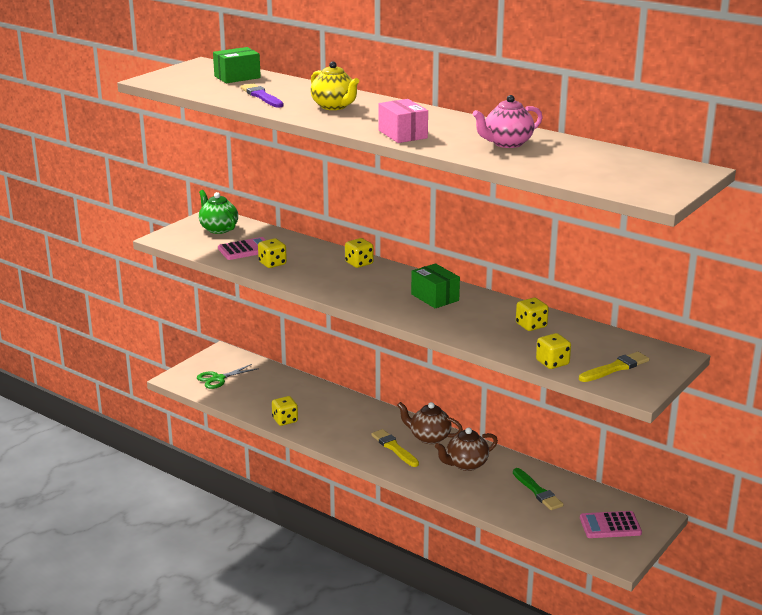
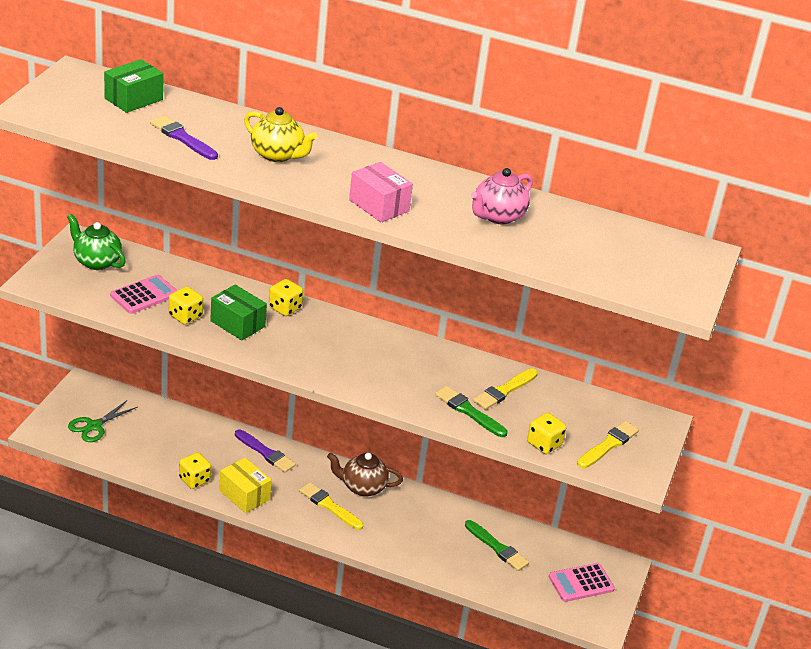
camera: 20 degrees left, 10 degrees up
green box [411,263,460,308] -> green box moved to [210,284,267,340]
brown teapot [435,427,498,471] -> none
yellow dice [516,298,549,331] -> yellow brush [473,368,538,410]
none -> yellow box [219,458,272,513]
none -> purple brush [235,429,296,473]
none -> green brush [435,386,507,437]

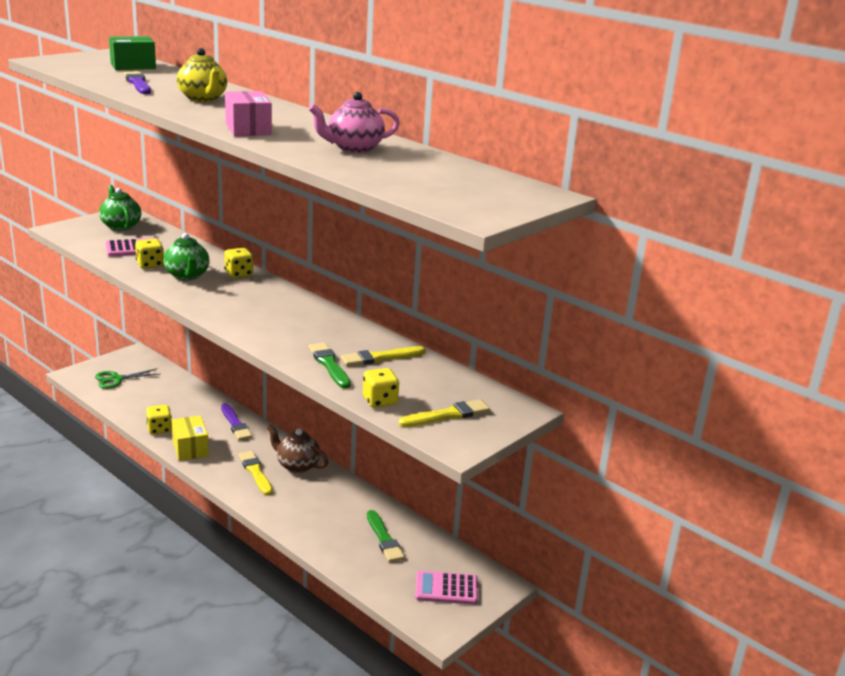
camera: 25 degrees right, 10 degrees down
green box [210,284,267,340] -> green teapot [163,233,210,280]

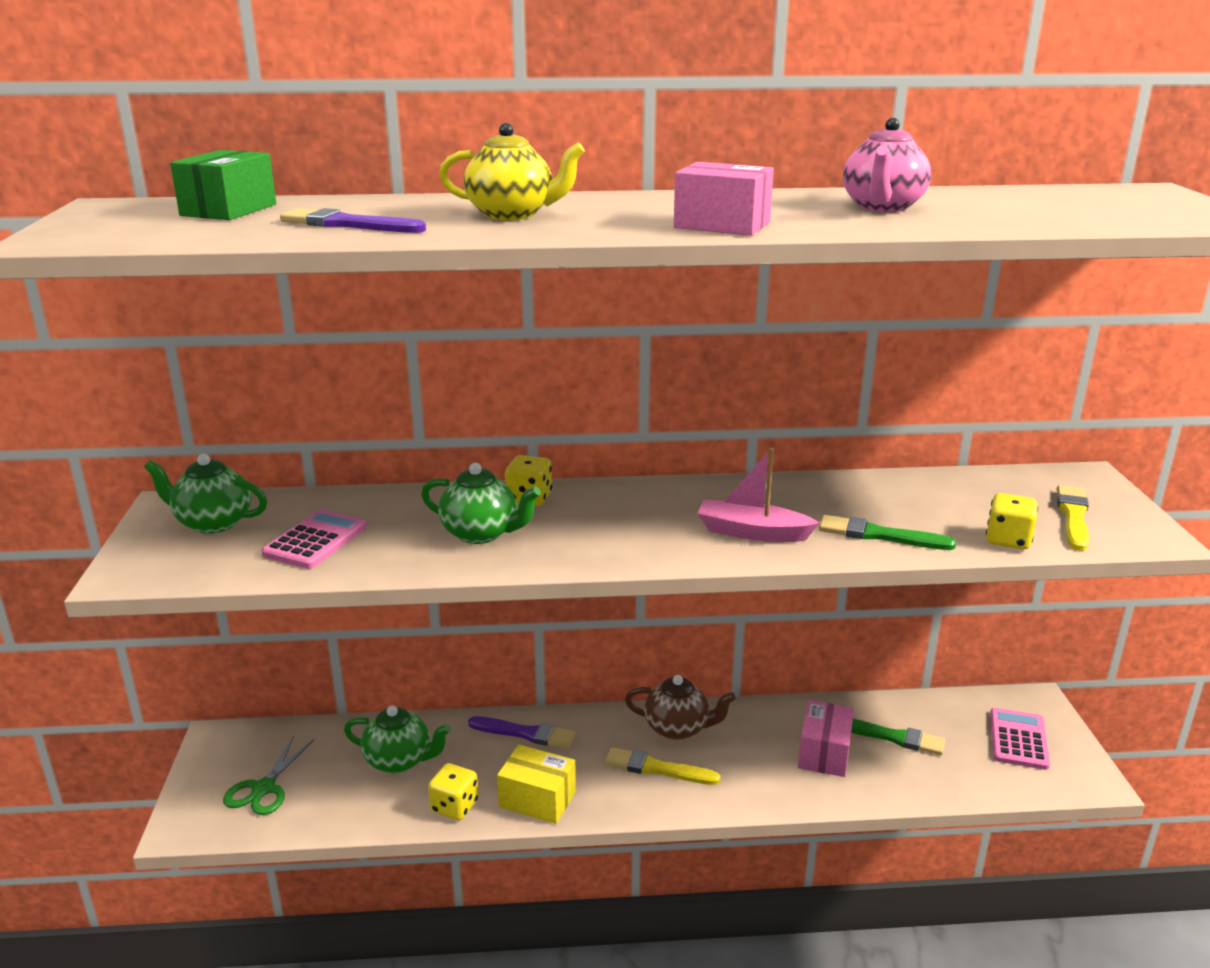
camera: 45 degrees left, 0 degrees up
yellow dice [135,239,164,269] -> none
brown teapot [267,425,328,473] -> brown teapot turned 150 degrees counterclockwise [625,675,736,740]
yellow brush [341,346,426,366] -> none
pink calculator [415,571,478,605] -> pink calculator turned 150 degrees clockwise [990,708,1050,770]
none -> green teapot [344,705,451,773]
none -> pink boat [697,448,819,542]
none -> pink box [798,700,854,777]

